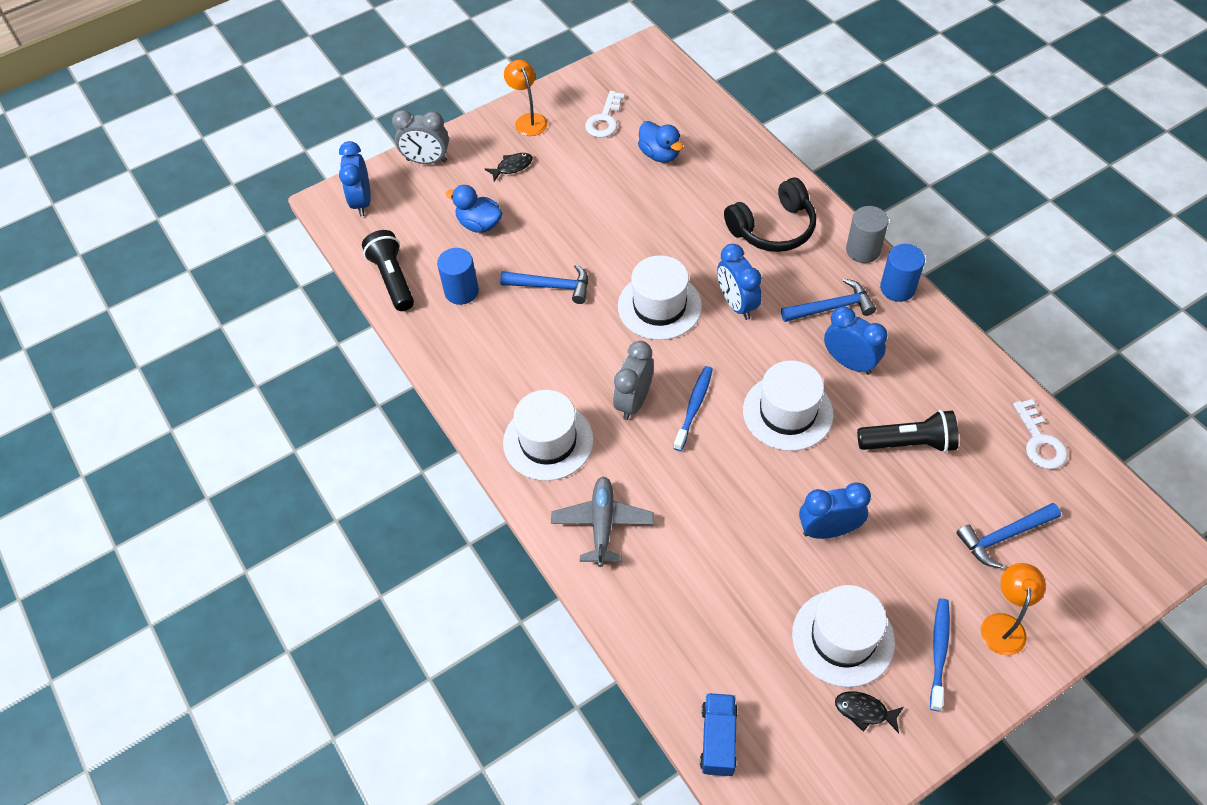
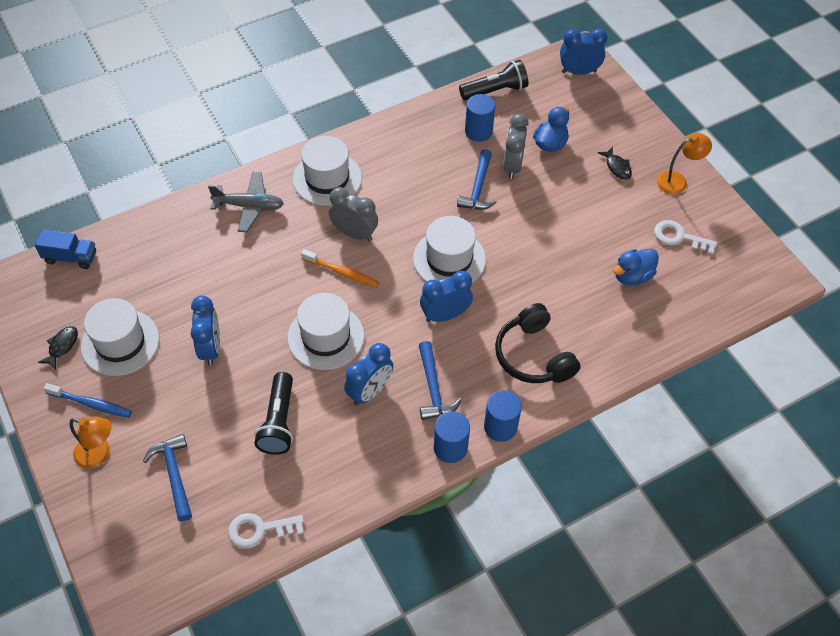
camera: 90 degrees right, 0 degrees up
grey clock [392,110,449,164] -> grey clock moved to [503,114,529,179]
blue toothbrush [674,366,713,451] -> orange toothbrush [301,249,380,288]
grey cylinder [846,206,889,263] -> blue cylinder [484,390,522,442]

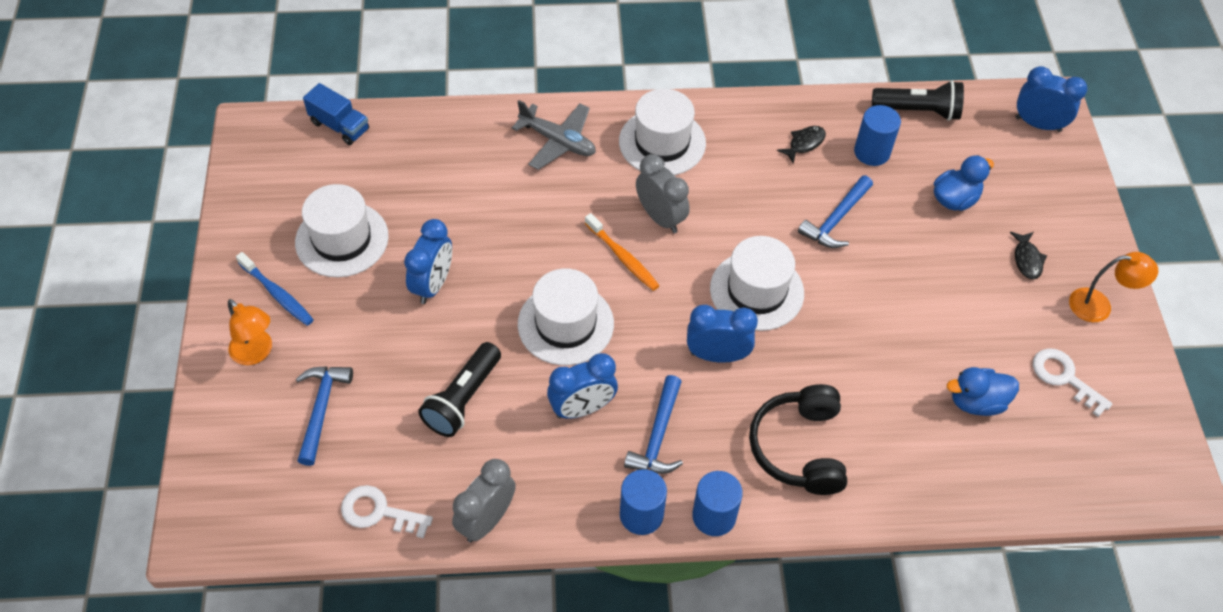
camera: 25 degrees right, 0 degrees up
black fish [38,326,78,369] -> black fish moved to [777,126,826,164]
grey clock [503,114,529,179] -> grey clock moved to [452,459,516,542]

